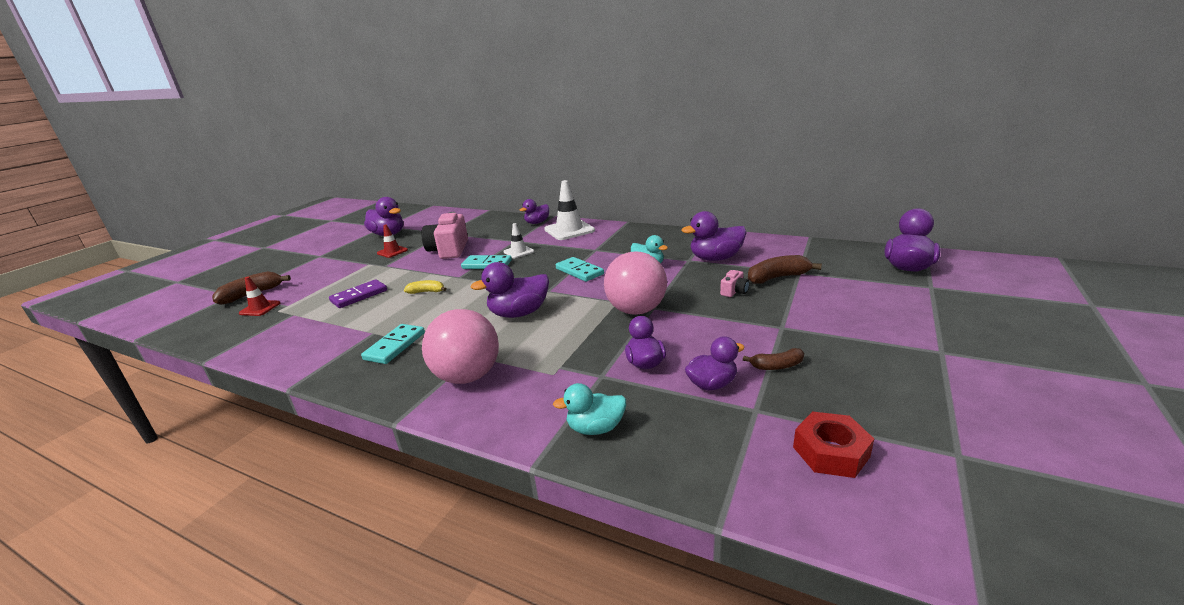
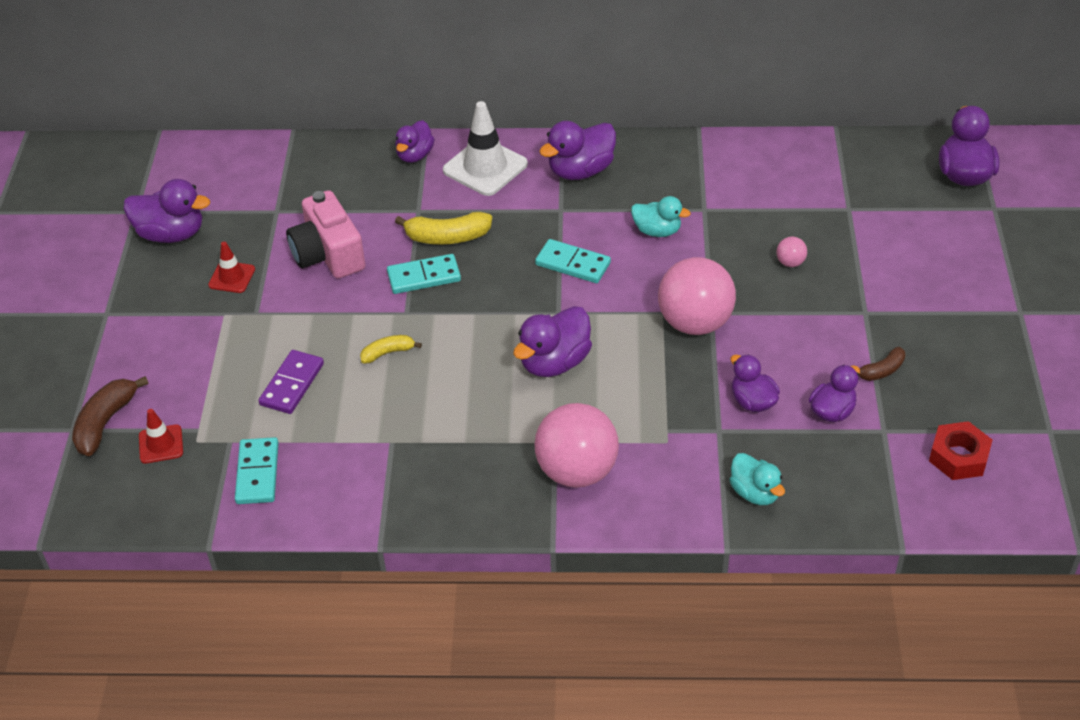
camera: 25 degrees left, 20 degrees up
turquoise domino [361,324,425,364] -> turquoise domino moved to [235,437,279,504]
white traffic cone [503,223,534,258] -> yellow banana [395,212,492,245]
turquoise duck [553,383,626,435] -> turquoise duck turned 90 degrees counterclockwise [730,453,785,505]
purple duck [681,211,747,261] -> purple duck moved to [539,121,616,180]
pink camera [720,270,749,297] -> pink ball [776,237,807,267]
brown banana [748,255,822,284] -> none

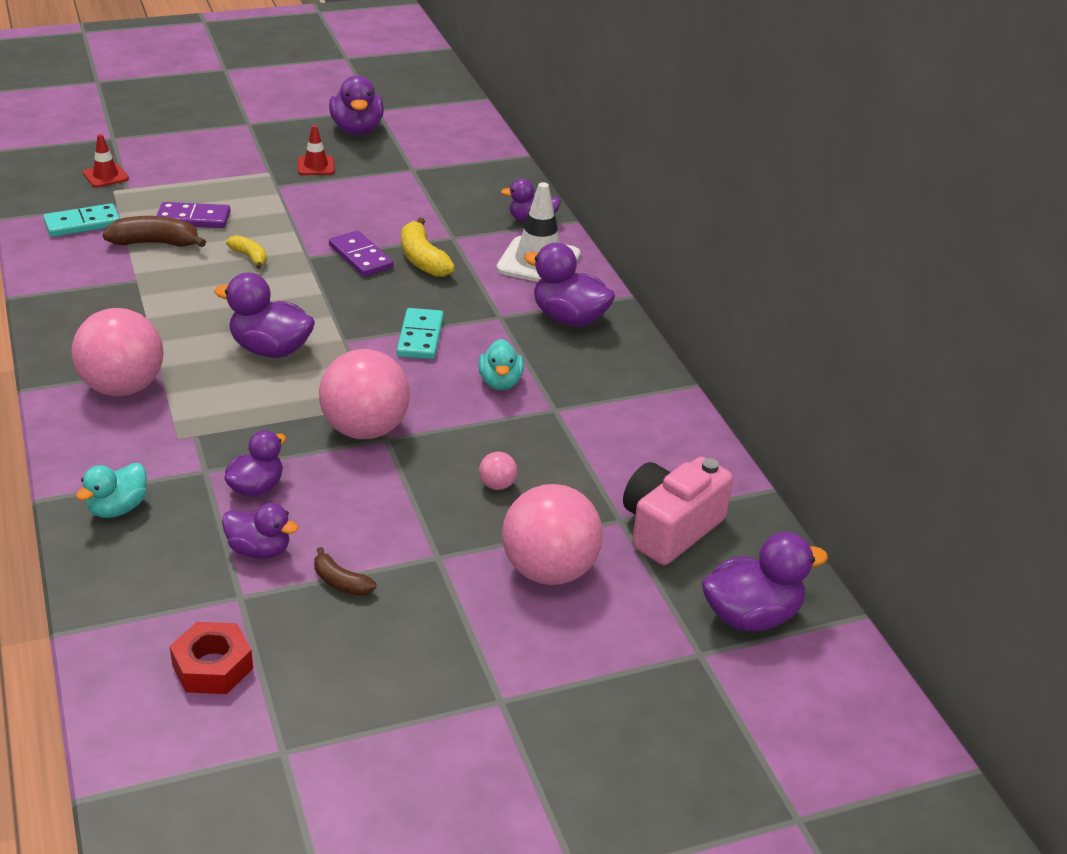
camera: 65 degrees right, 10 degrees down
brown banana [72,376,149,456] -> brown banana moved to [103,216,206,247]
pink camera [286,190,365,278] -> pink camera moved to [623,457,733,565]
turquoise domino [387,254,461,294] -> purple domino [329,230,393,277]
none -> pink ball [502,484,603,585]

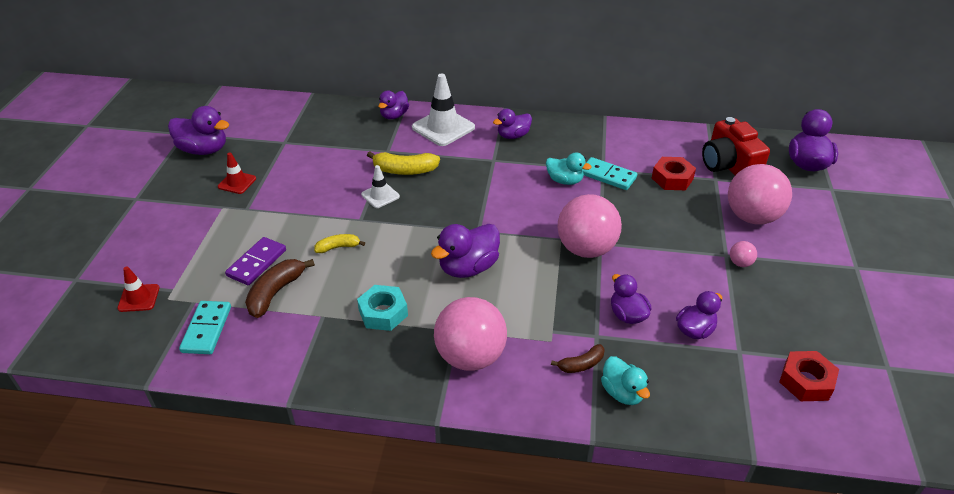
camera: 60 degrees left, 5 degrees up
brown banana [314,547,376,596] -> brown banana moved to [551,344,605,373]
purple domino [329,230,393,277] -> white traffic cone [361,165,400,208]
turquoise domino [397,308,444,359] -> turquoise domino moved to [582,157,637,190]
pink ball [479,452,517,490] -> pink ball moved to [730,241,757,267]
purple duck [524,243,615,327] -> purple duck [493,109,532,139], size x0.65
pink camera [623,457,733,565] -> red camera [702,117,770,175]
none -> turquoise nut [357,285,408,331]
none -> red nut [652,157,696,190]

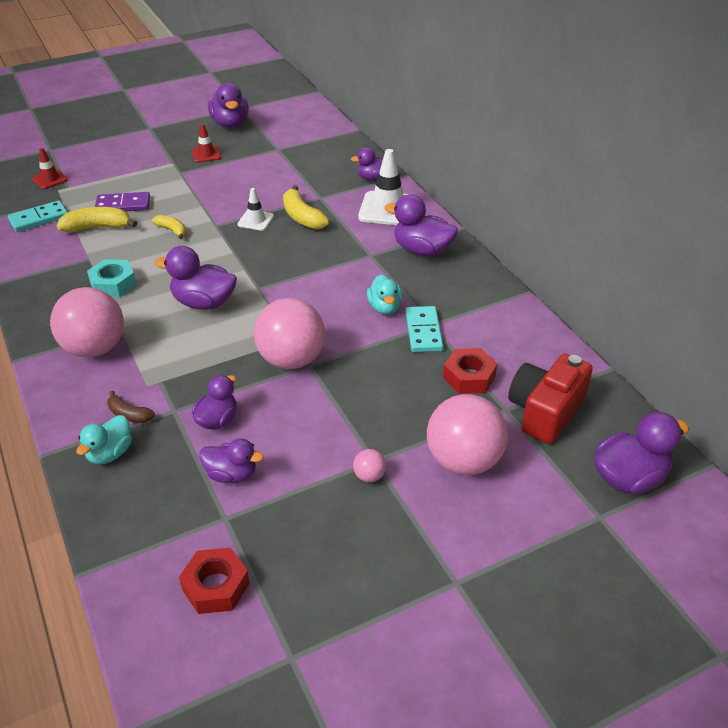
camera: 55 degrees right, 0 degrees up
brown banana [245,259,315,318] -> yellow banana [57,207,137,232]
purple duck [493,109,532,139] -> purple duck [385,194,458,256], size x1.53

